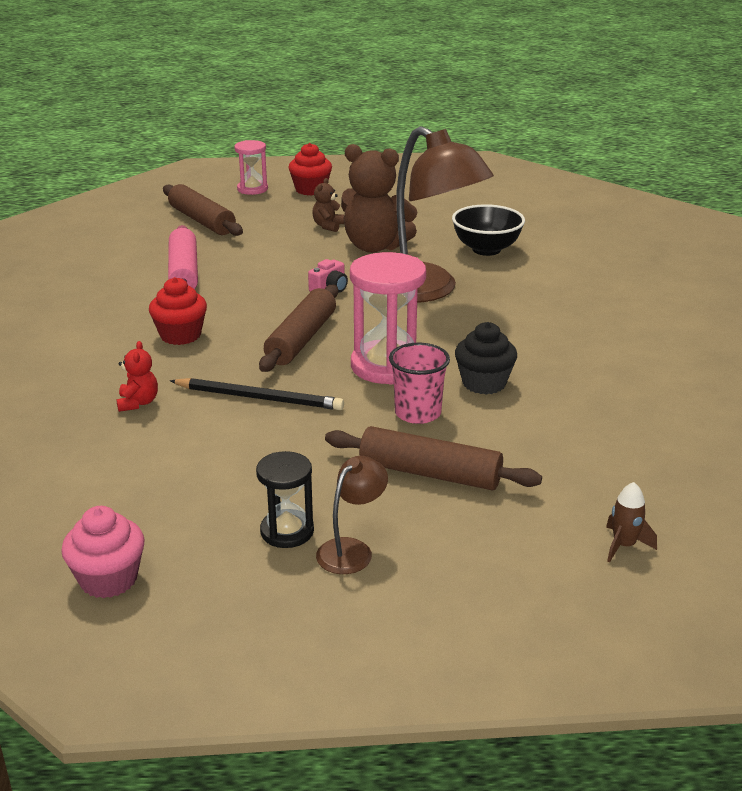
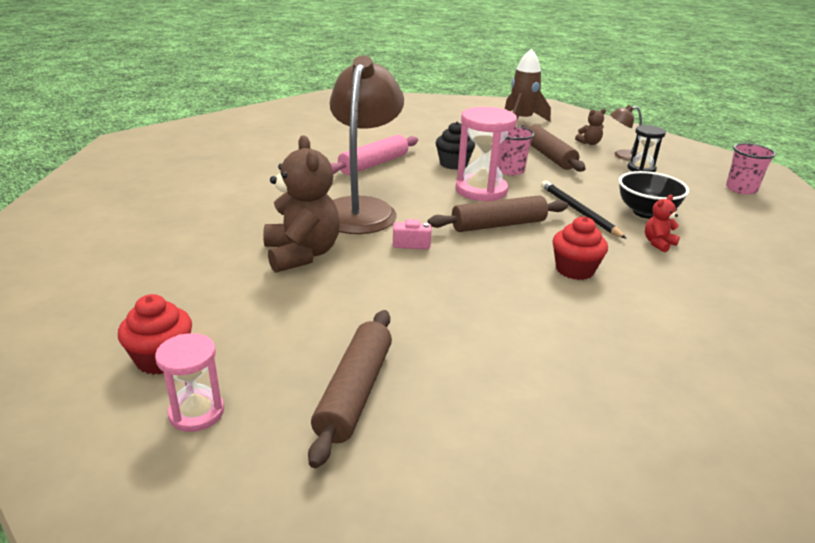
camera: 130 degrees left, 0 degrees up
pink cupcake [61,506,145,598] -> pink cup [726,143,776,195]
pink rolling pin [168,225,198,289] -> pink rolling pin moved to [330,135,418,175]
brown teddy bear [312,178,344,232] -> brown teddy bear moved to [575,109,606,145]
black bowl [452,204,525,256] -> black bowl moved to [619,171,689,219]
brown rocket [606,482,657,563] -> brown rocket [505,49,551,122], size x2.07

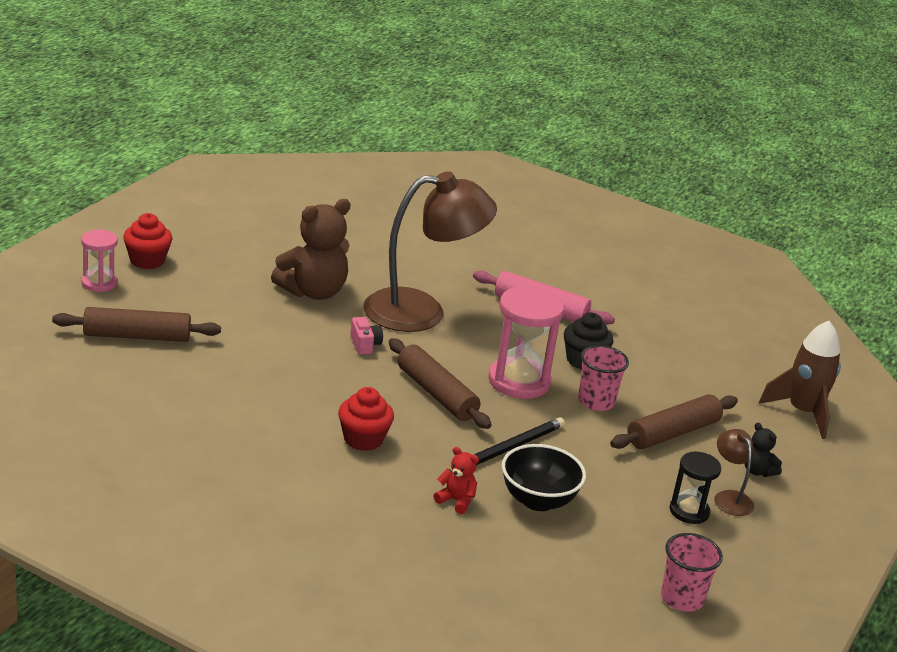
camera: 70 degrees right, 0 degrees up
brown teddy bear [575,109,606,145] -> black teddy bear [744,423,782,477]

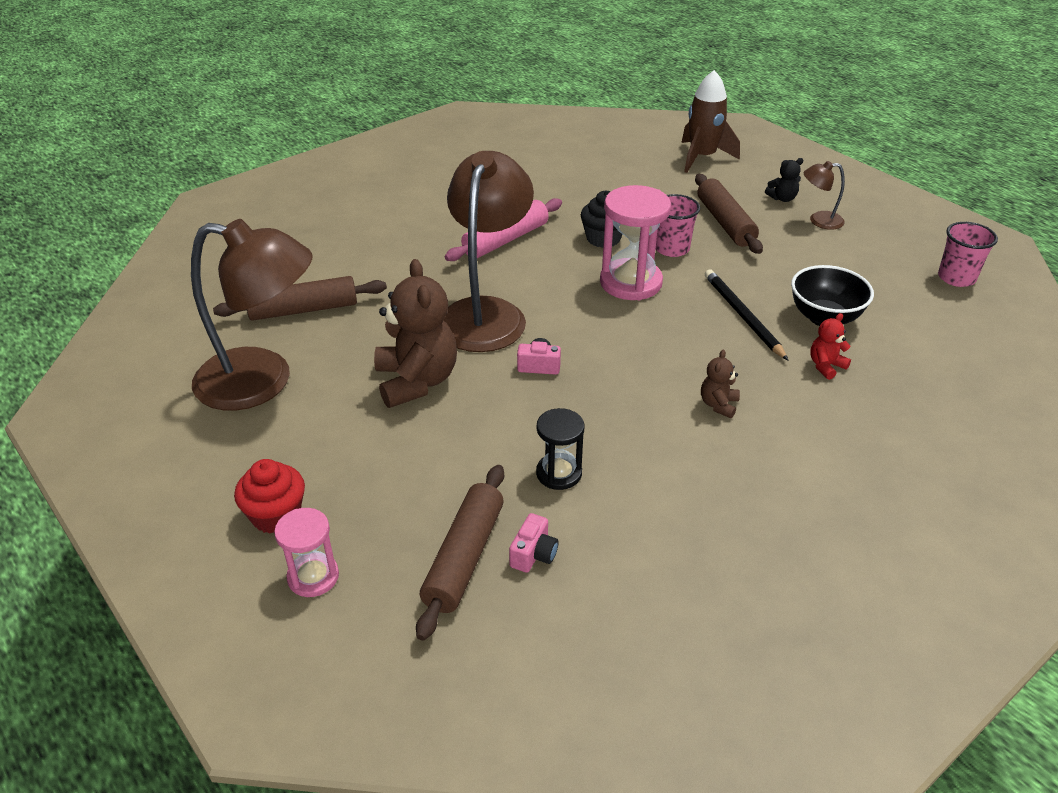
camera: 65 degrees left, 10 degrees up
red cupcake [338,387,394,451] -> brown teddy bear [701,350,740,418]
brown rolling pin [389,338,492,429] -> brown rolling pin moved to [213,276,387,321]
black hourglass [669,452,721,524] -> black hourglass moved to [536,408,585,490]
none -> brown lamp [191,219,313,411]
none -> pink camera [509,513,559,573]

